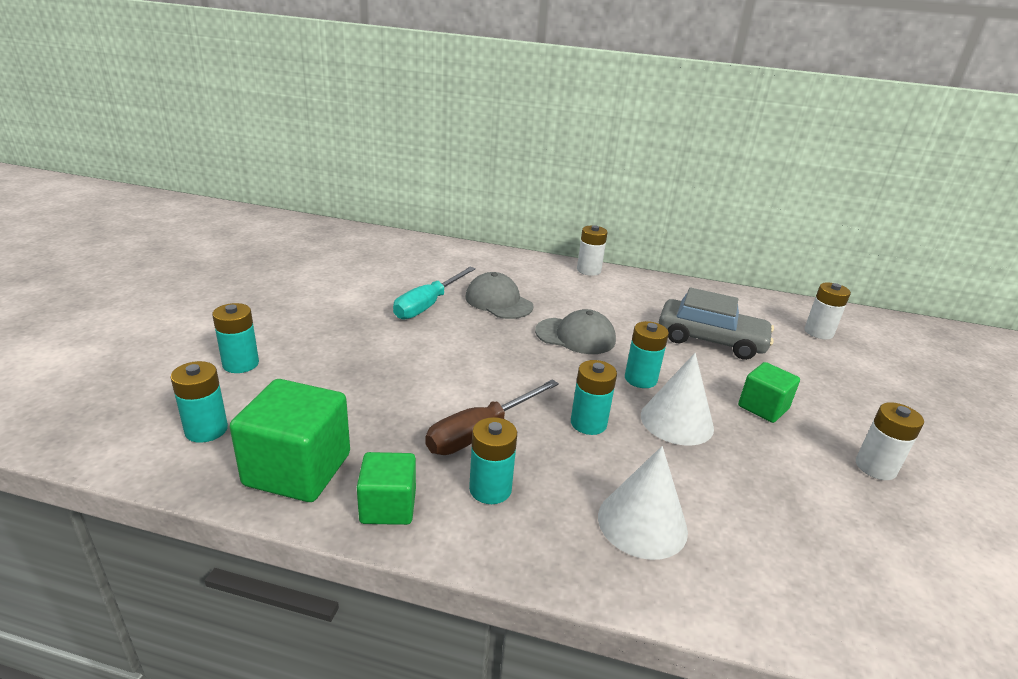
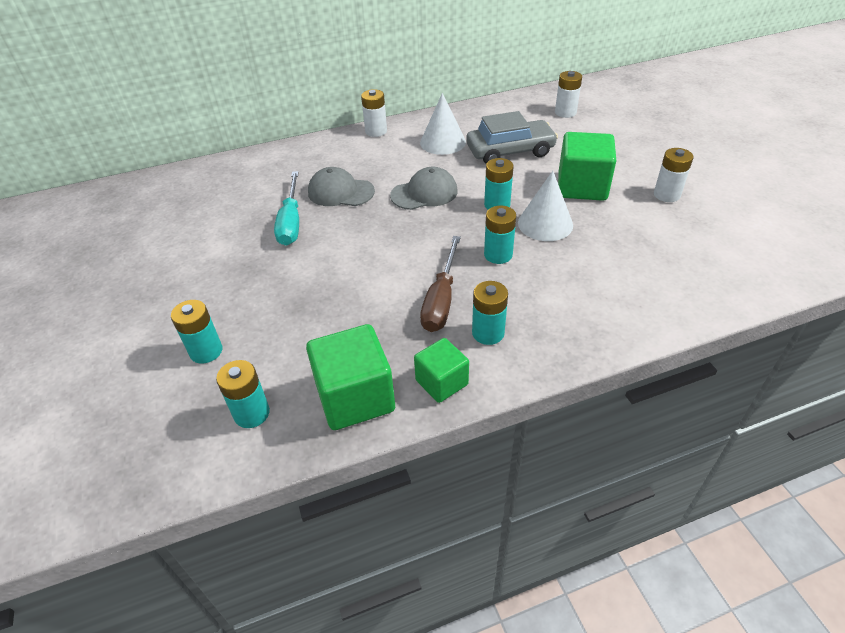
camera: 30 degrees left, 15 degrees up
white cone [598,446,688,560] -> white cone moved to [420,93,466,155]
green cube [738,362,800,423] -> green cube [558,132,616,201], size x1.65

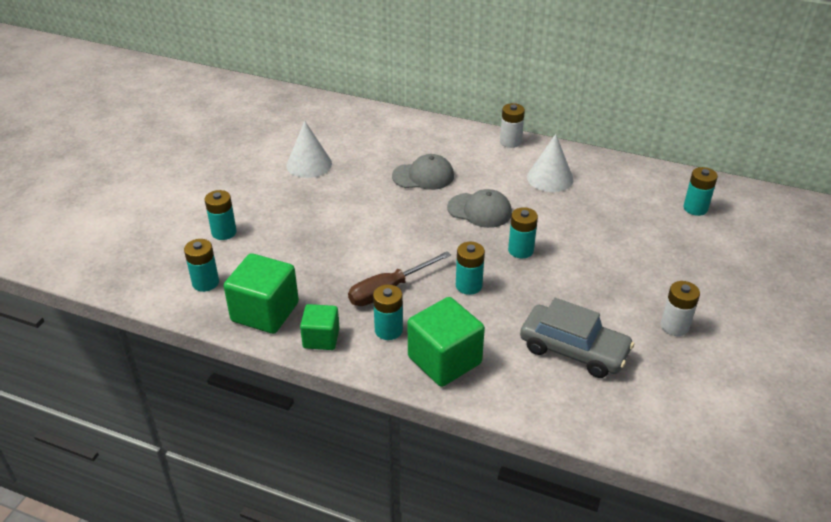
camera: 40 degrees right, 5 degrees down
turquoise screwdriver [274,171,299,246] -> none
grey cap [308,167,375,206] -> grey cap turned 120 degrees clockwise [392,154,454,190]
grey car [466,111,558,164] -> grey car moved to [520,298,634,378]
white cone [518,171,573,241] -> white cone moved to [286,121,332,178]
white battery [555,71,582,118] -> turquoise battery [683,167,718,216]
green cube [558,132,616,201] -> green cube moved to [408,297,485,387]

